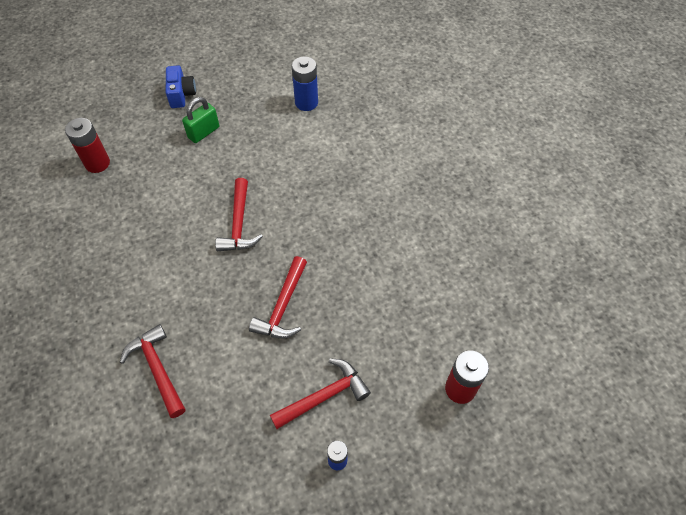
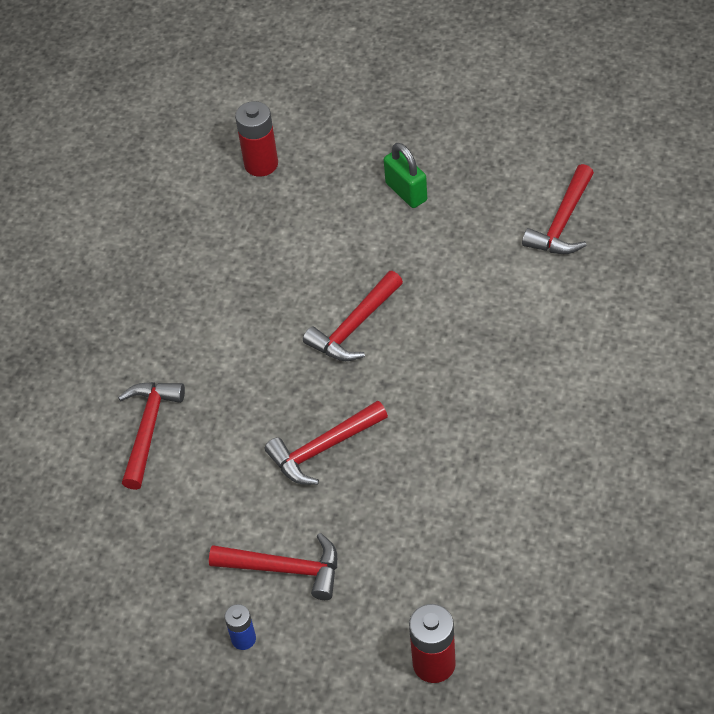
camera: 45 degrees right, 5 degrees down
blue camera [166,65,196,108] -> none
green padlock [182,97,219,143] -> green padlock turned 60 degrees clockwise [384,143,427,208]
blue battery [292,57,318,111] -> red hammer [522,164,594,254]

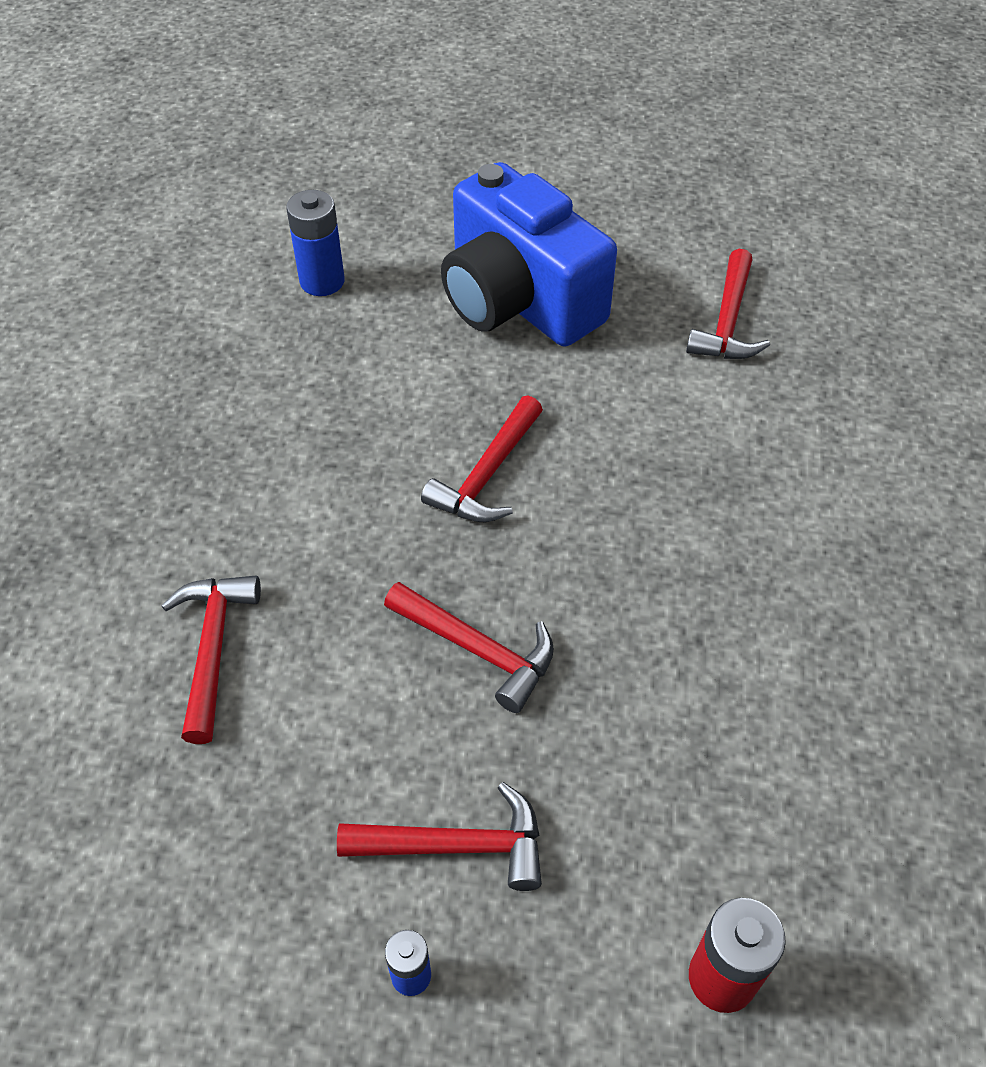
camera: 15 degrees left, 0 degrees up
red battery [235,101,278,177] -> blue battery [286,190,345,296]
red hammer [265,400,388,485] -> red hammer turned 105 degrees counterclockwise [384,582,554,713]
green padlock [384,143,427,208] -> blue camera [441,162,617,346]

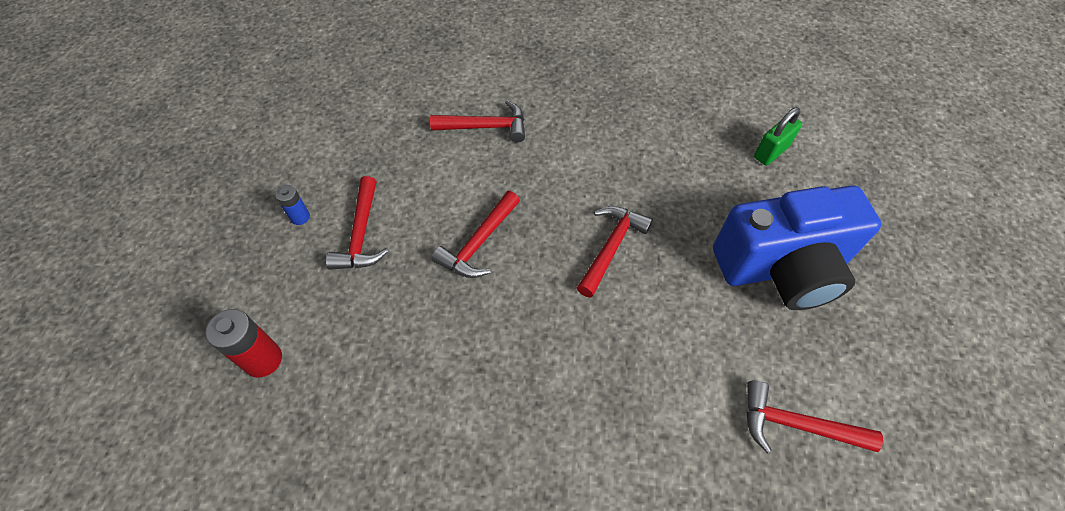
camera: 90 degrees right, 5 degrees up
blue battery [286,190,345,296] -> green padlock [754,107,802,165]
red hammer [421,396,543,522] -> red hammer turned 90 degrees clockwise [577,206,653,297]
blue camera [441,162,617,346] -> blue camera turned 150 degrees counterclockwise [713,185,882,310]

